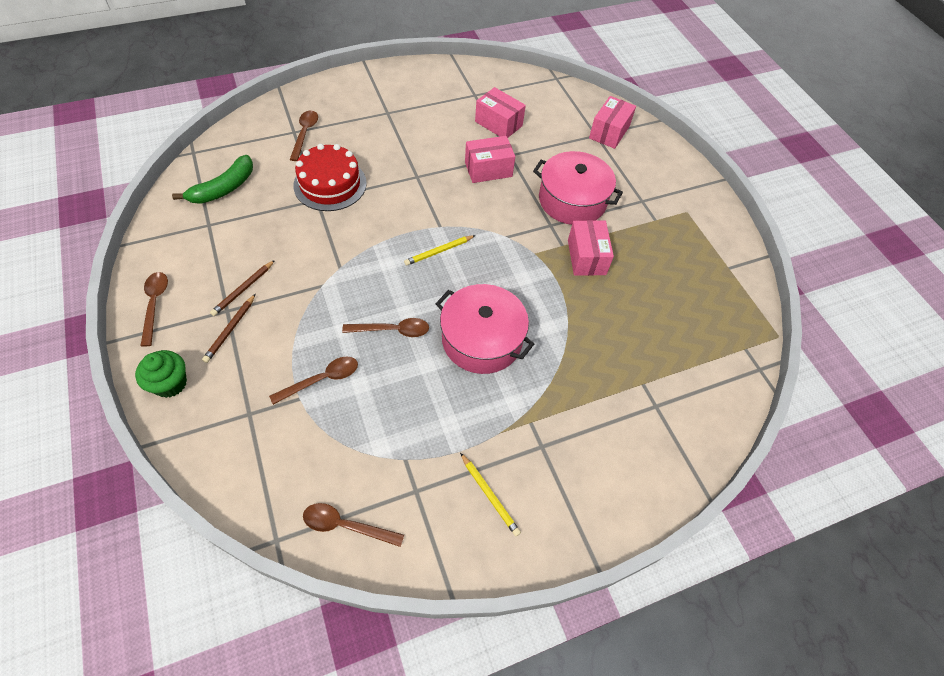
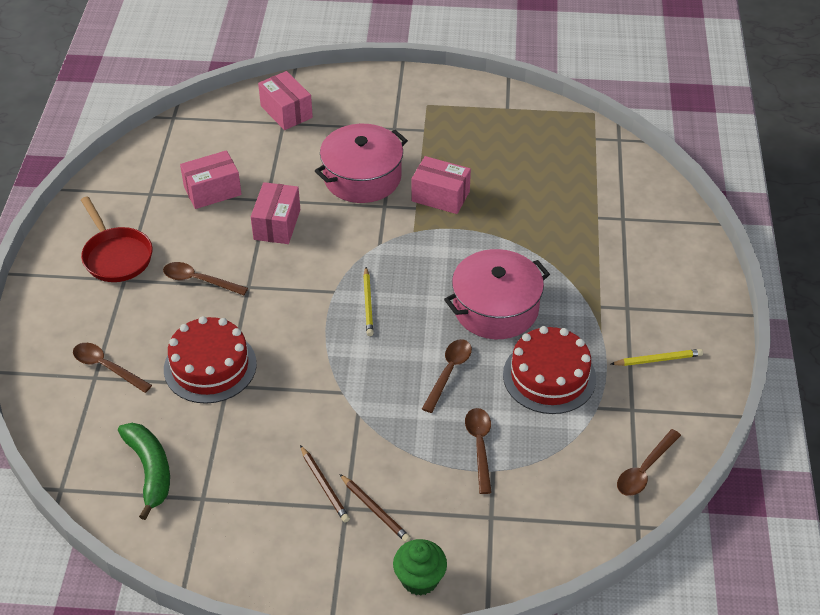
camera: 60 degrees left, 10 degrees down
brown spoon [140,272,168,347] -> brown spoon moved to [163,262,248,295]
none -> red pan [81,196,153,282]
none -> red cake [503,326,596,414]

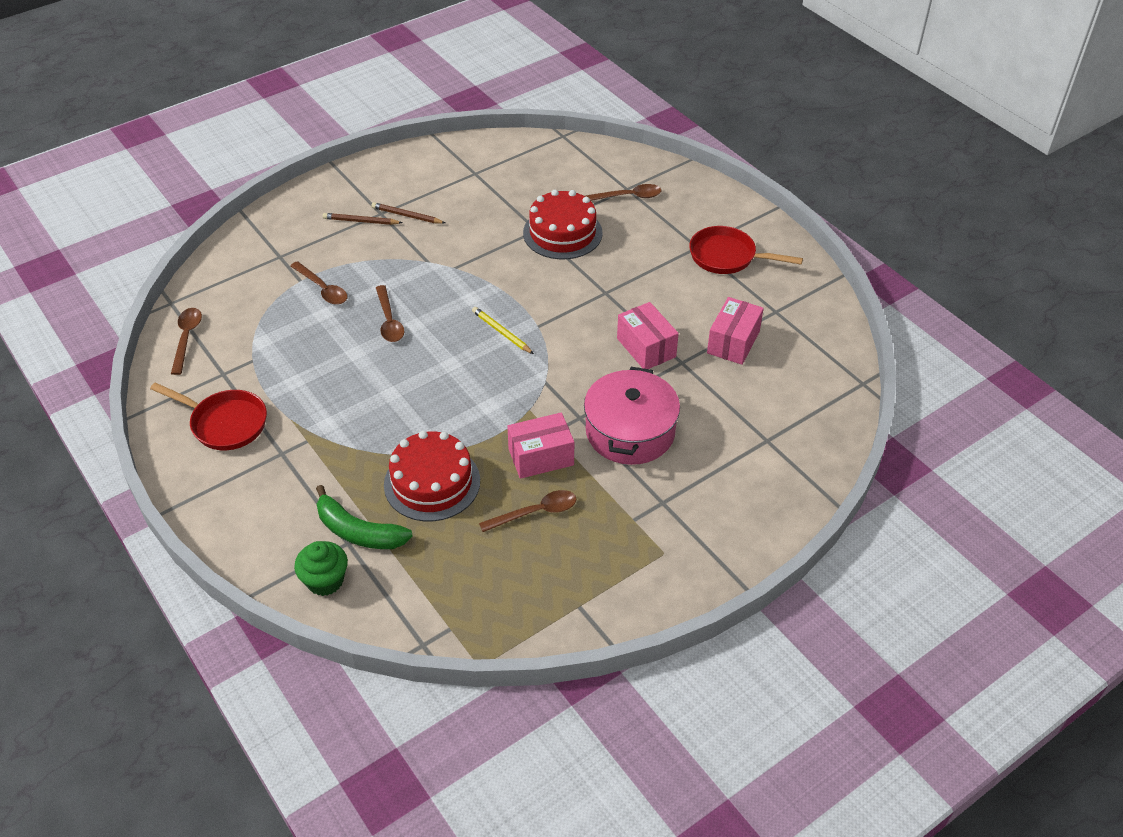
camera: 140 degrees right, 0 degrees up
green banana [118,423,170,520] -> green banana moved to [316,485,413,549]
brown spoon [163,262,248,295] -> brown spoon moved to [479,490,577,532]
pink box [258,71,313,130] -> none
green cupcake [393,539,447,596] -> green cupcake moved to [294,541,348,596]
pink pot [444,249,550,339] -> none
red cake [503,326,596,414] -> red cake moved to [384,431,480,521]
yellow pencil [611,349,703,366] -> red pan [150,383,267,450]

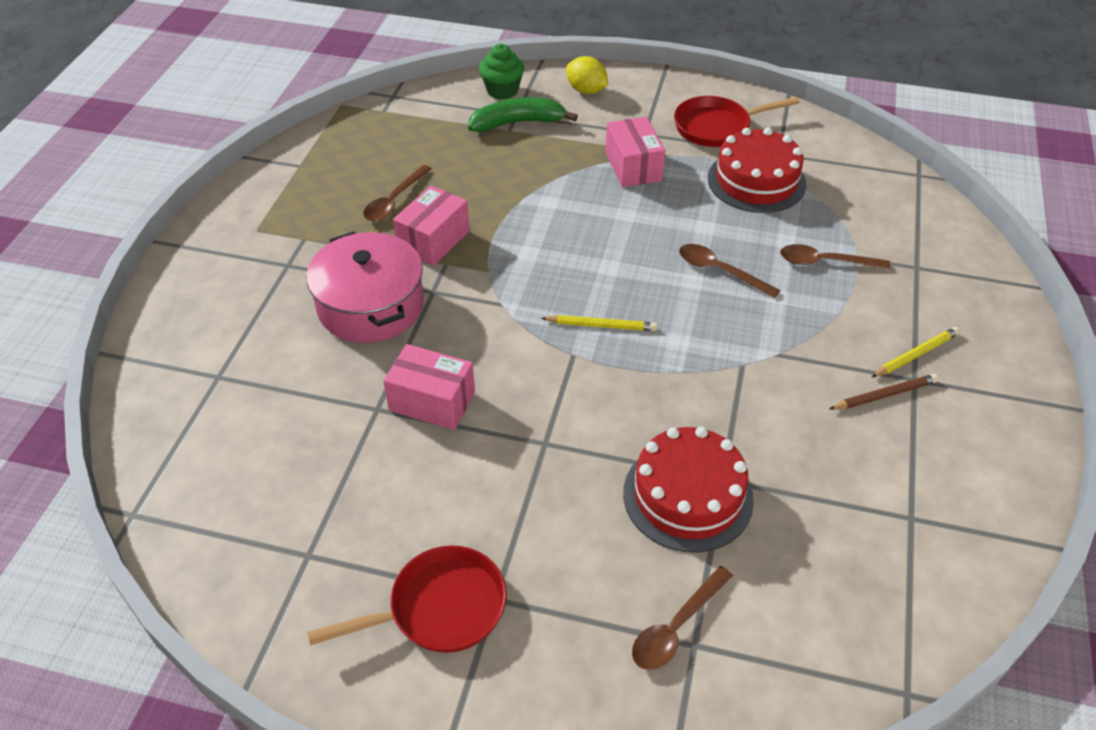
camera: 140 degrees right, 0 degrees up
brown spoon [171,308,202,375] -> none
brown pencil [323,213,402,225] -> yellow pencil [872,327,960,377]
red cake [384,431,480,521] -> red cake moved to [708,127,807,213]
pink box [707,297,764,365] -> pink box moved to [605,117,665,187]
none -> yellow lemon [566,56,608,94]

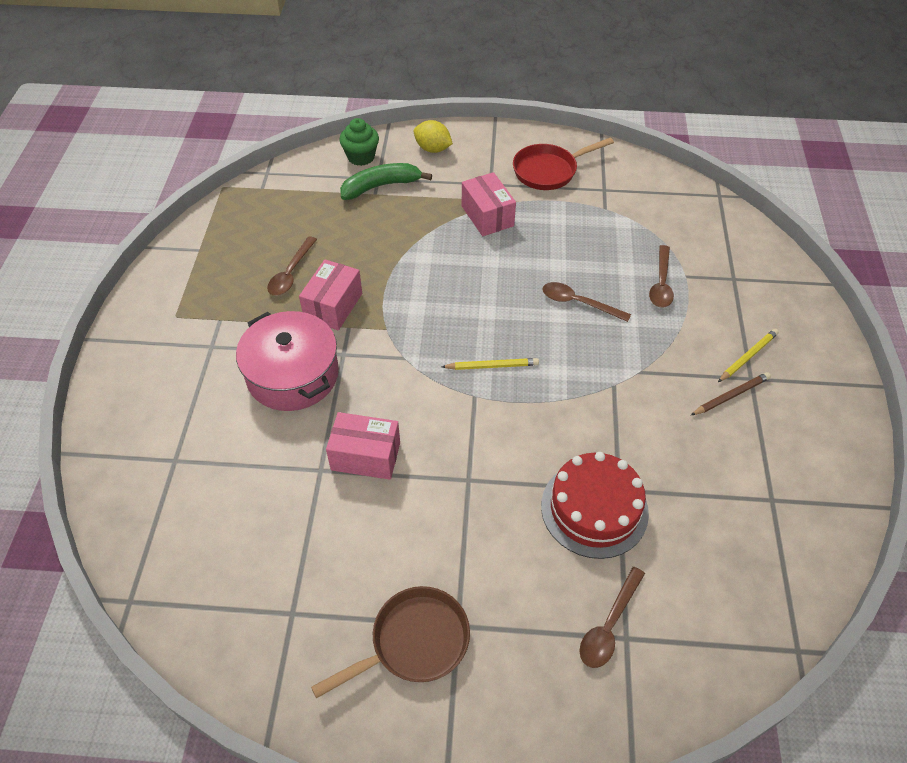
camera: 10 degrees left, 5 degrees up
red pan [307,545,507,653] -> brown pan [311,586,470,698]
red cake [708,127,807,213] -> none
brown spoon [780,244,891,270] -> brown spoon turned 75 degrees counterclockwise [649,245,674,308]

